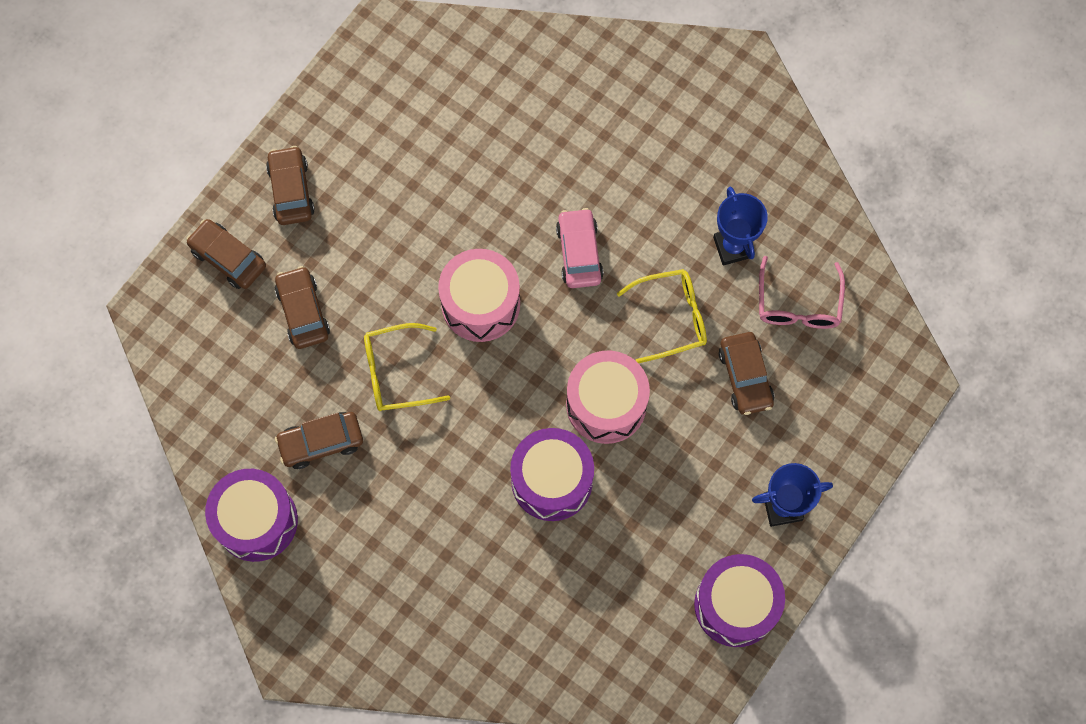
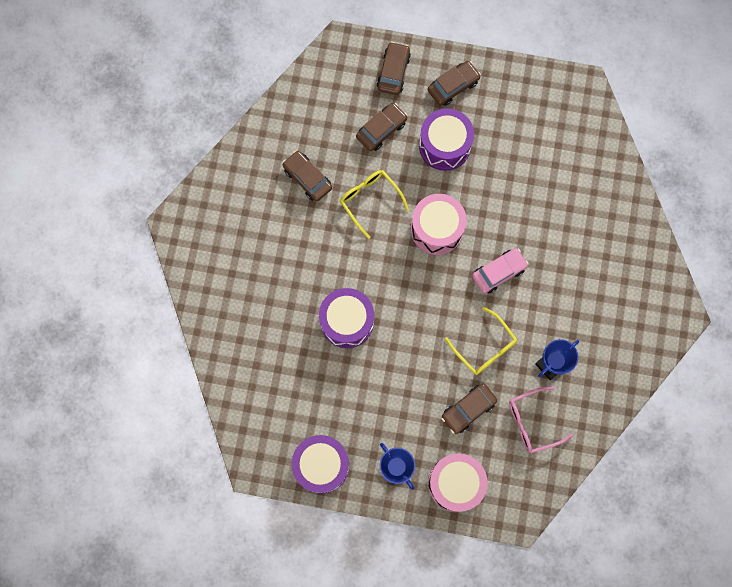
camera: 65 degrees right, 5 degrees up
purple drum [205,469,298,562] -> purple drum moved to [419,108,474,171]
pink drum [566,351,650,444] -> pink drum moved to [428,453,488,512]

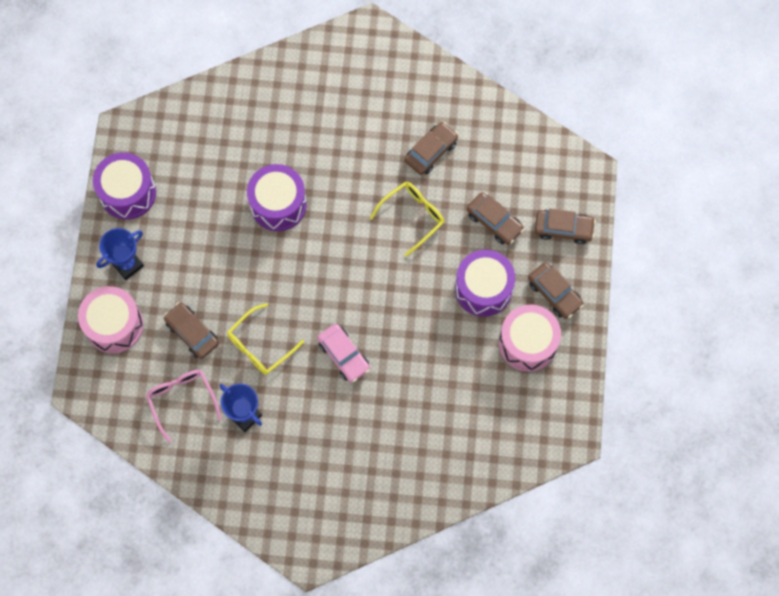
camera: 85 degrees right, 5 degrees down
pink drum [411,194,467,255] -> pink drum moved to [499,305,561,372]

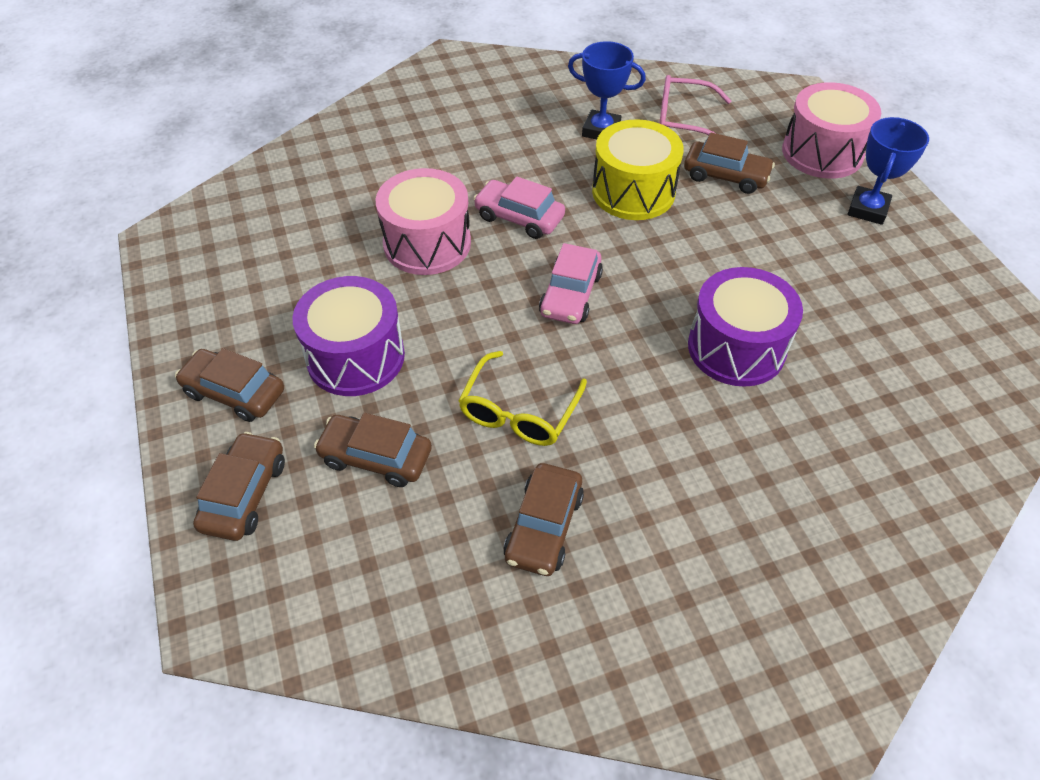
camera: 155 degrees right, 20 degrees down
purple drum [93,153,156,220] -> none
pink glasses [146,370,221,443] -> pink glasses turned 150 degrees clockwise [659,75,731,135]
yellow glasses [227,303,304,375] -> yellow drum [592,119,684,220]
pink drum [499,305,561,372] -> pink drum moved to [376,168,471,275]
brown car [535,208,596,244] -> brown car turned 120 degrees clockwise [193,432,285,541]
none -> pink car [539,243,603,324]

